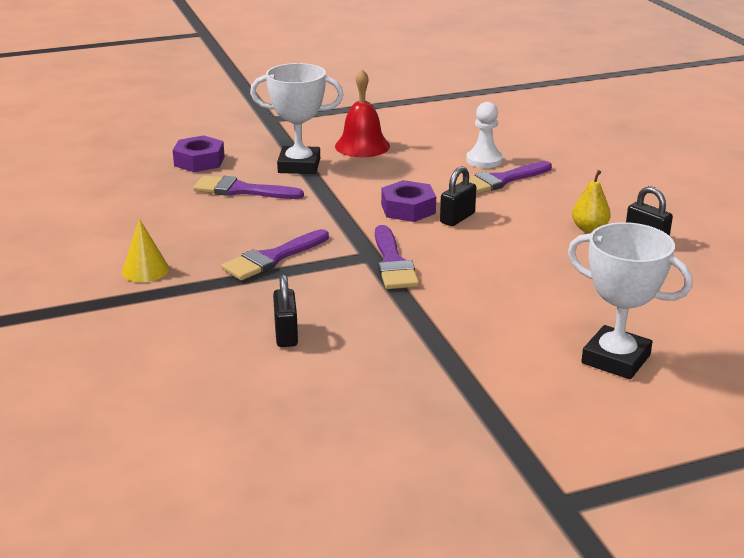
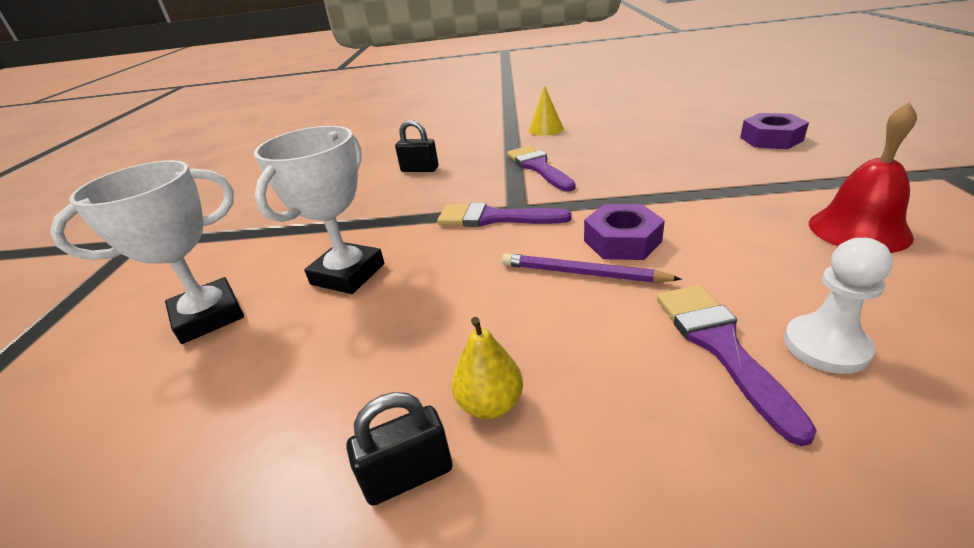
camera: 115 degrees right, 5 degrees up
purple brush [193,175,304,199] -> none
white trophy [250,63,344,174] -> white trophy moved to [254,126,384,294]
black padlock [440,166,476,226] -> purple pencil [502,253,682,283]

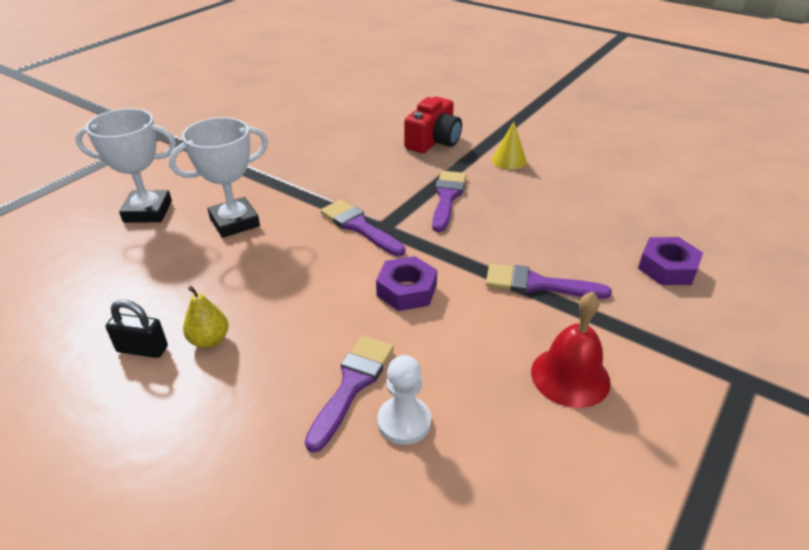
camera: 30 degrees right, 5 degrees up
black padlock [395,120,439,172] -> none
purple pencil [502,253,682,283] -> none
none -> red camera [404,97,462,153]
none -> purple brush [486,264,612,299]

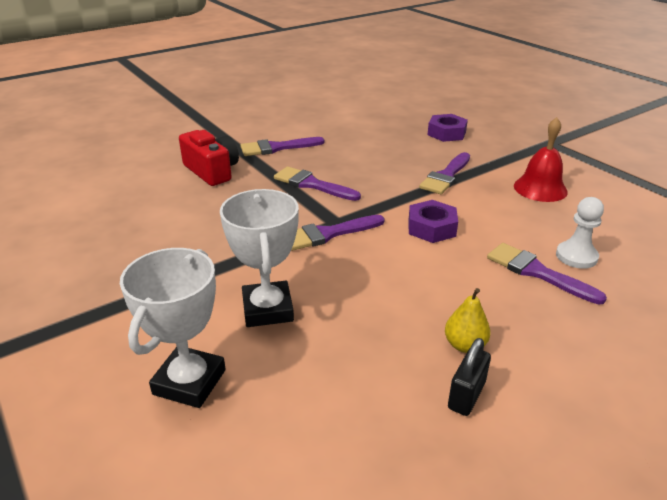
camera: 70 degrees left, 5 degrees down
yellow cone [492,122,527,169] -> purple brush [240,137,325,156]

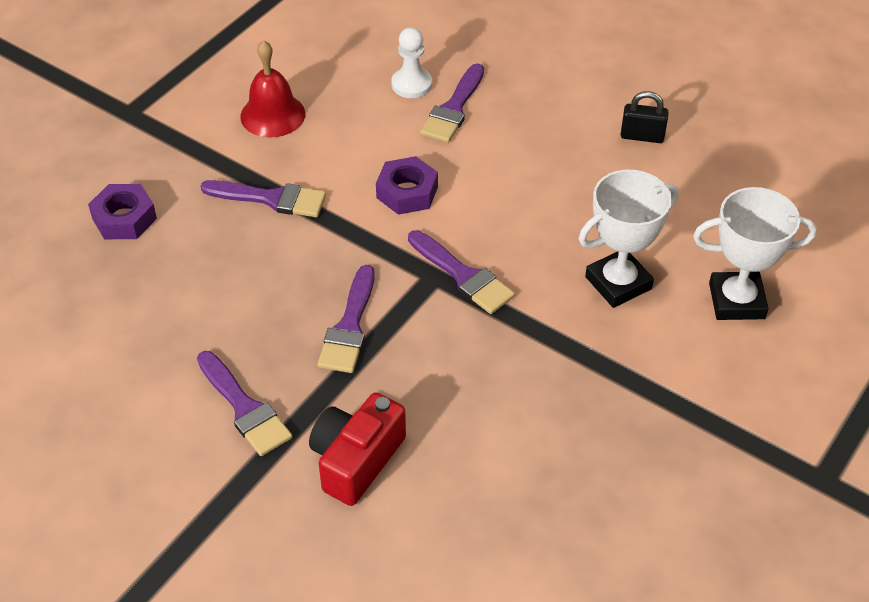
camera: 110 degrees left, 15 degrees up
yellow pear [445,288,490,353] -> none

